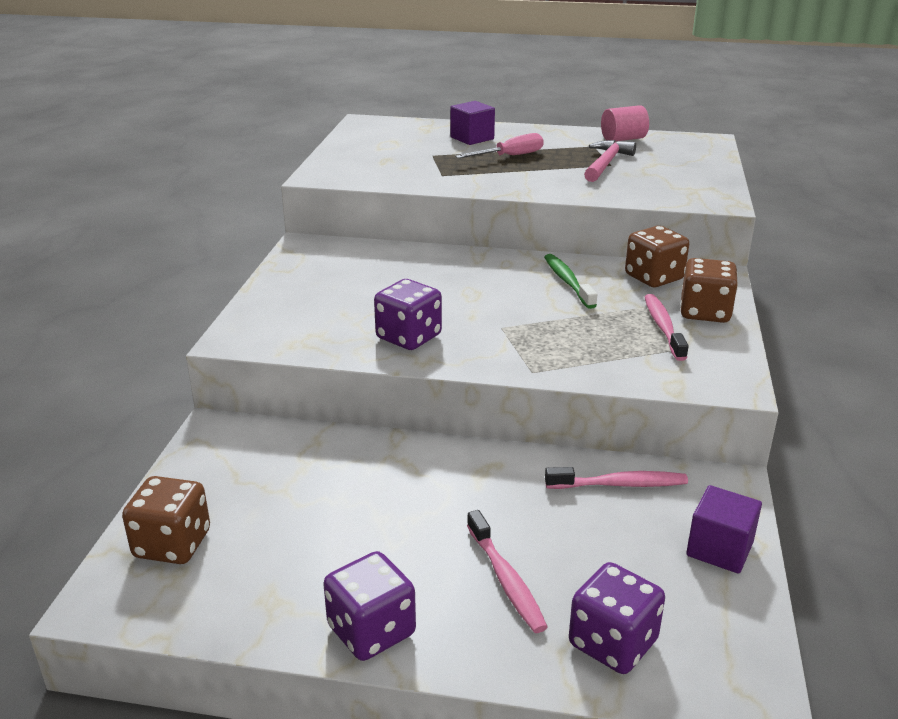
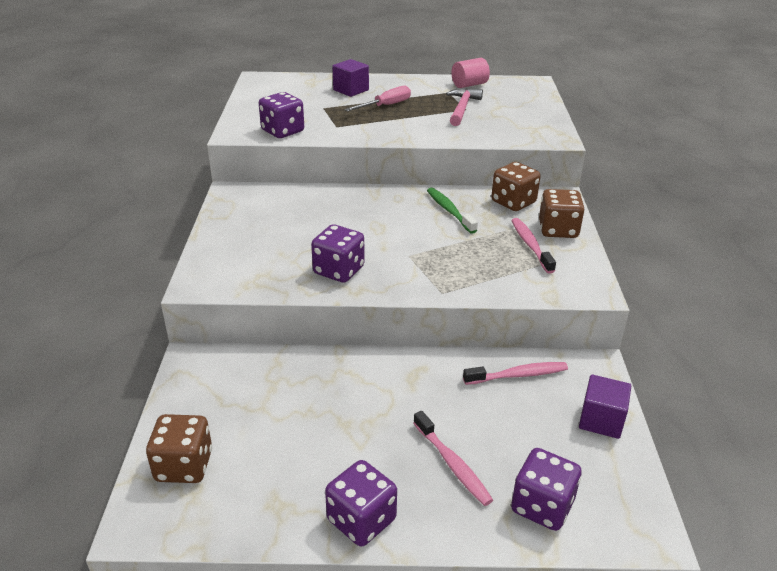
camera: 10 degrees left, 5 degrees up
none -> purple dice [259,92,304,138]

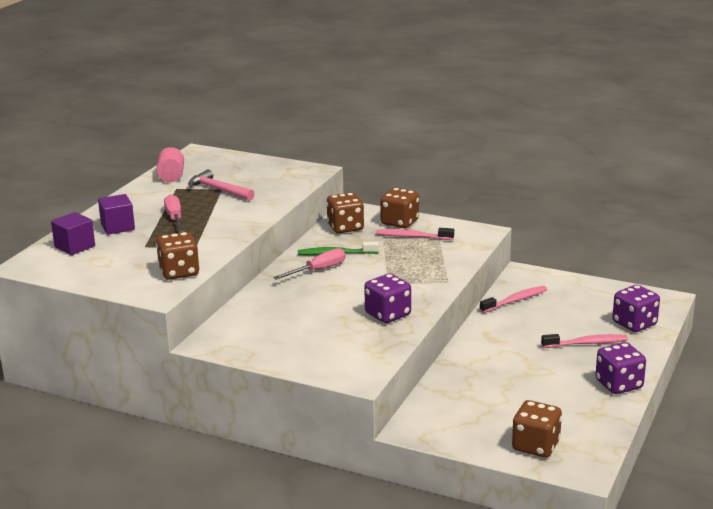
camera: 65 degrees left, 10 degrees down
purple dice [259,92,304,138] -> brown dice [156,232,199,280]
pink toothbrush [463,362,568,385] -> pink toothbrush turned 45 degrees clockwise [480,286,547,313]
purple cube [579,375,631,439] -> purple cube moved to [51,212,95,255]
none -> pink screwdriver [273,248,345,280]

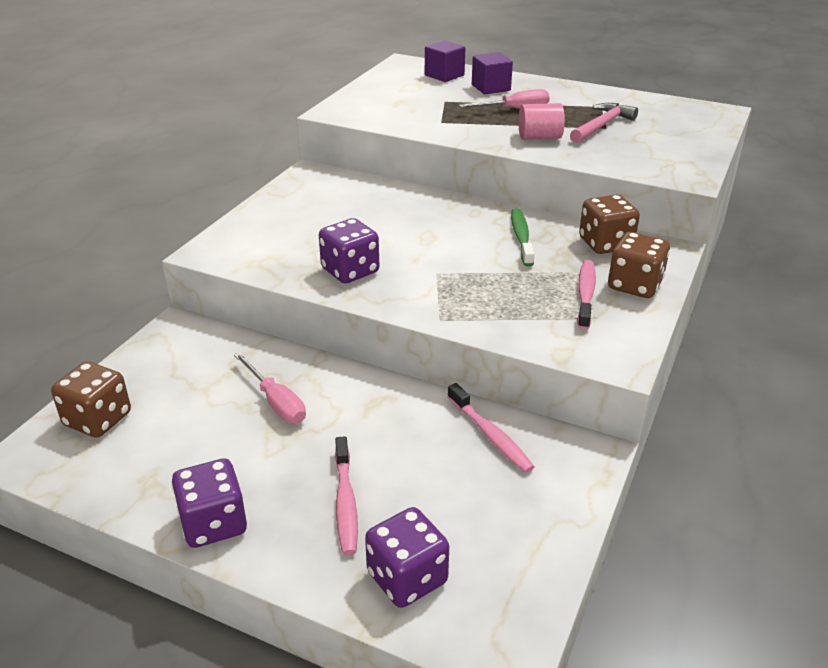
camera: 90 degrees right, 10 degrees up
pink cylinder [156,147,184,182] -> pink cylinder moved to [519,103,565,140]
brown dice [156,232,199,280] -> none
pink screwdriver [273,248,345,280] -> pink screwdriver moved to [234,352,306,424]

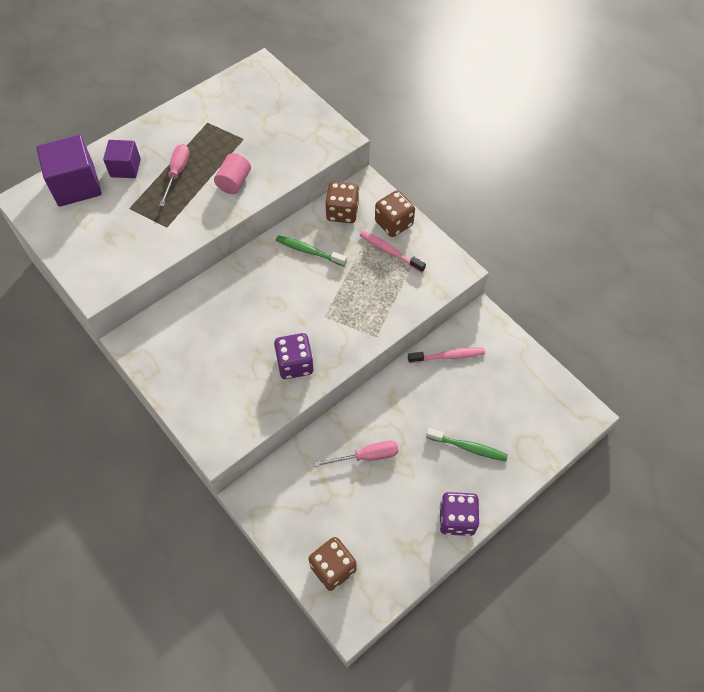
camera: 65 degrees left, 25 degrees up
pink toothbrush [335,436,358,555] -> green toothbrush [426,428,508,461]
purple dice [365,507,449,608] -> none
purple cube [425,40,465,82] -> purple cube [36,135,102,207], size x1.64
pink hammer [570,103,638,143] -> none

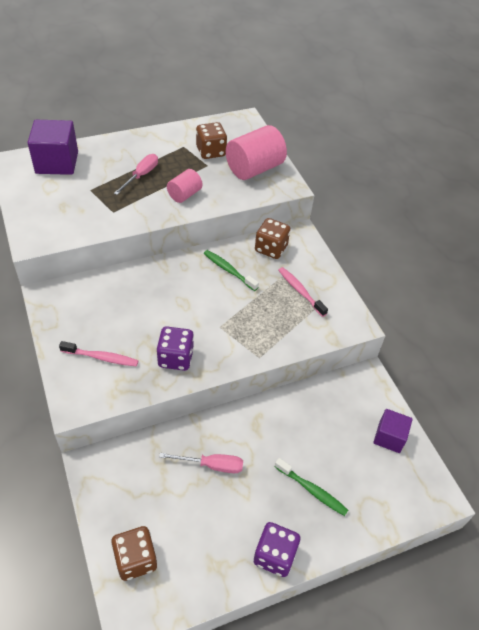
camera: 15 degrees right, 10 degrees down
purple cube [103,140,141,178] -> purple cube moved to [373,409,413,453]
brown dice [375,190,415,237] -> brown dice moved to [196,122,227,159]
pink toothbrush [408,348,485,363] -> pink toothbrush moved to [59,341,139,367]
none -> pink cylinder [226,125,287,180]

